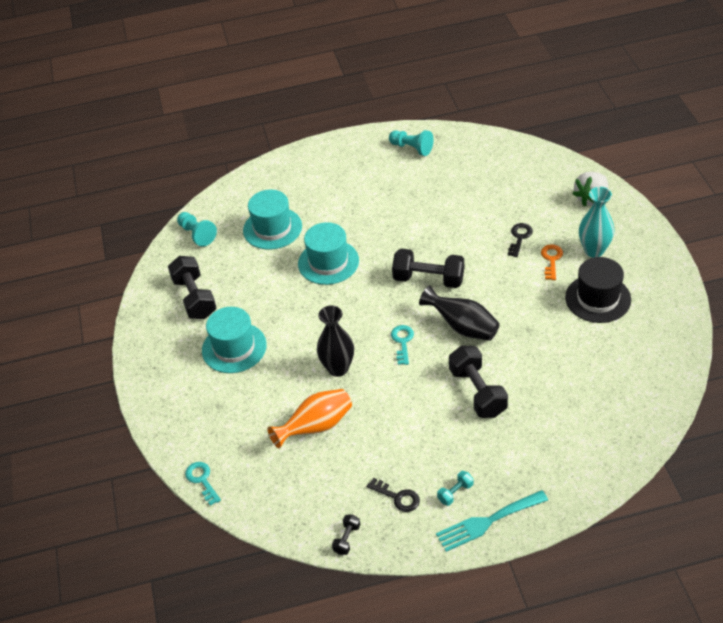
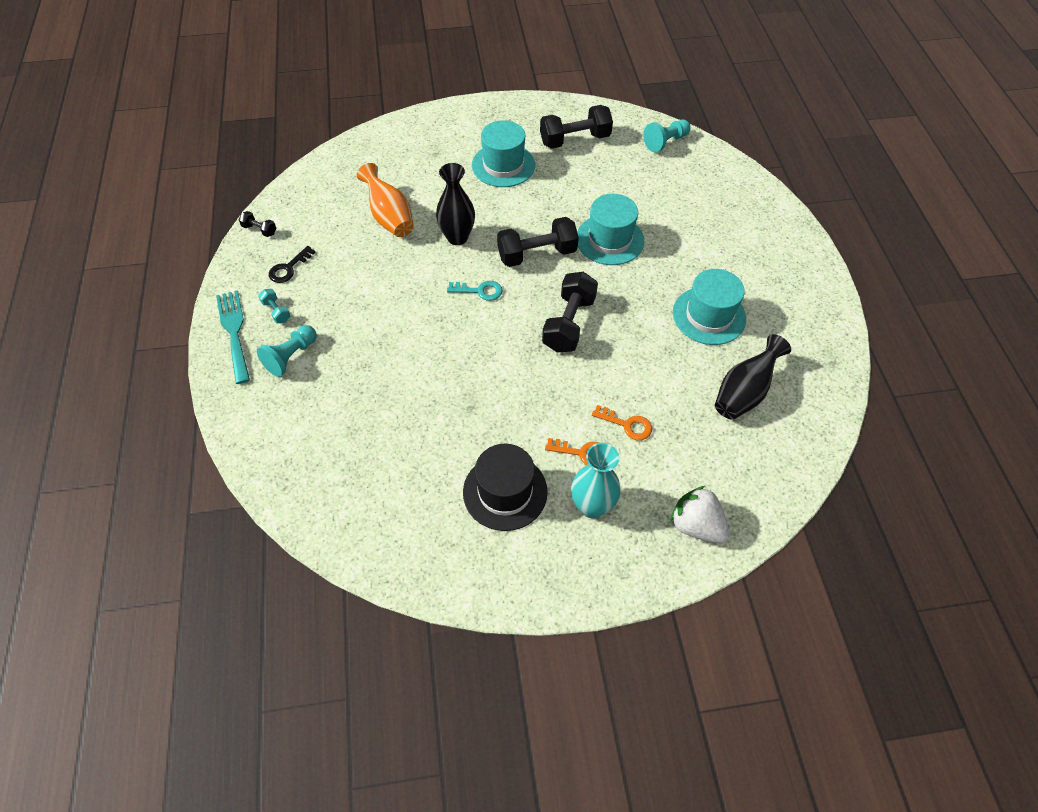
camera: 90 degrees right, 10 degrees up
turquoise key [185,462,221,506] -> none
turquoise hat [243,190,302,249] -> turquoise hat moved to [673,269,746,345]
turquoise pawn [389,130,434,156] -> turquoise pawn moved to [257,325,317,377]
black vase [419,285,500,341] -> black vase moved to [715,334,791,420]
black dumbbell [449,345,508,418] -> black dumbbell moved to [497,217,579,267]
black key [508,223,533,257] -> orange key [592,405,652,440]

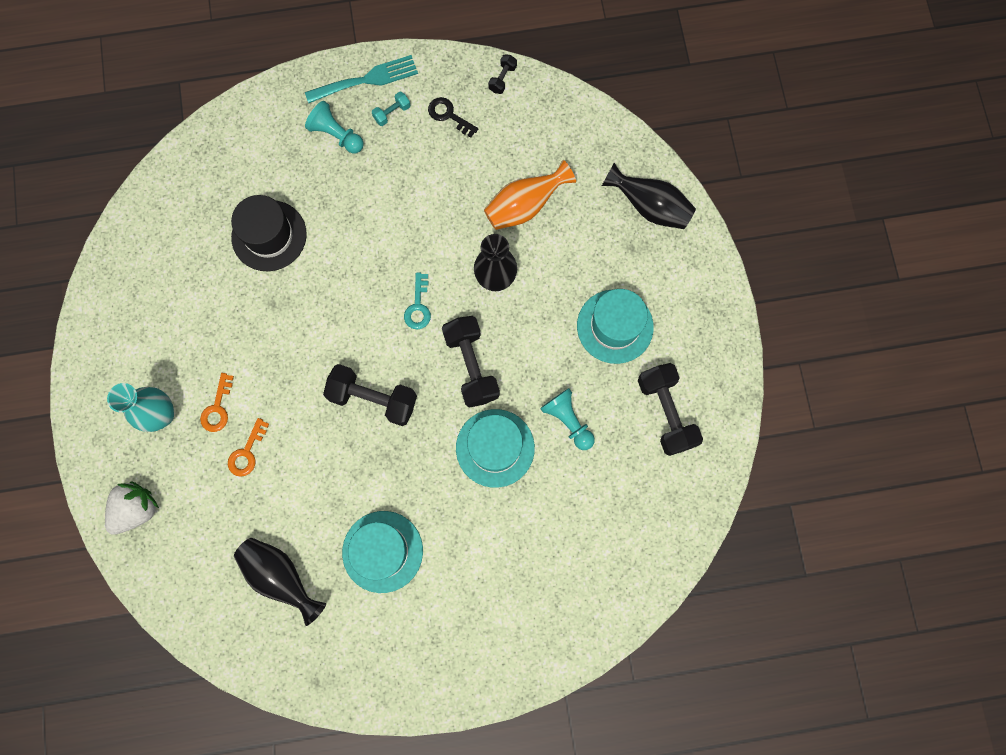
camera: 90 degrees right, 20 degrees up
black hat [463,444,548,531] -> black hat moved to [231,195,307,271]
turquoise pawn [643,119,691,152] -> turquoise pawn moved to [540,388,595,450]
none -> black vase [602,163,696,229]

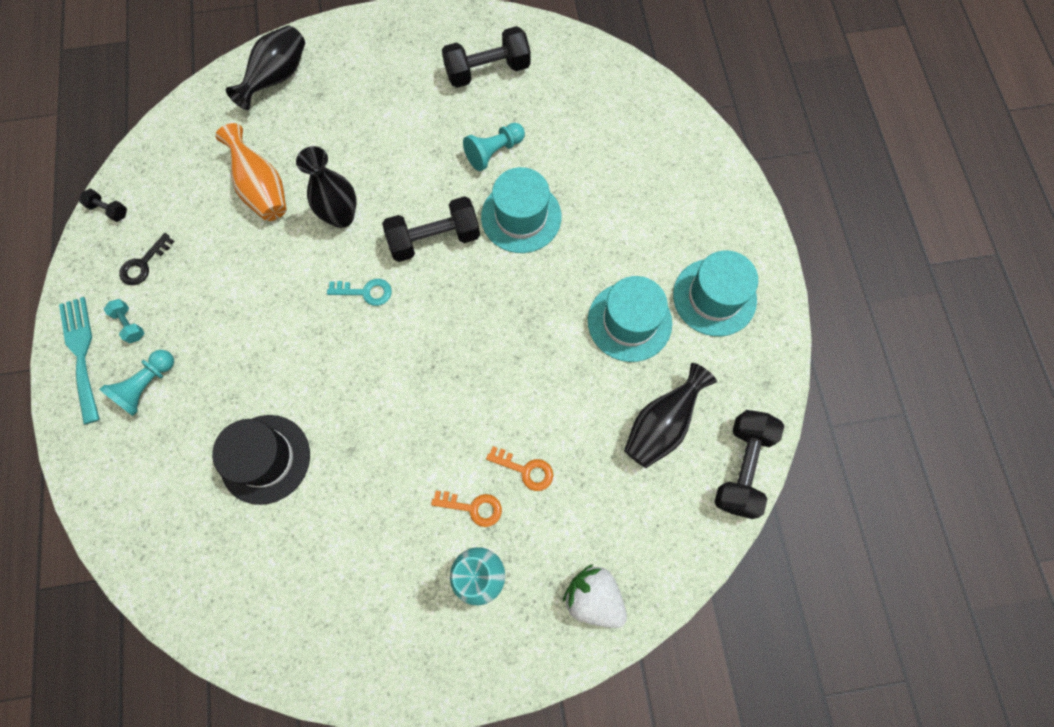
camera: 90 degrees left, 5 degrees down
black dumbbell [323,364,417,426] -> black dumbbell moved to [715,410,784,519]
turquoise hat [577,289,654,364] -> turquoise hat moved to [673,250,758,336]

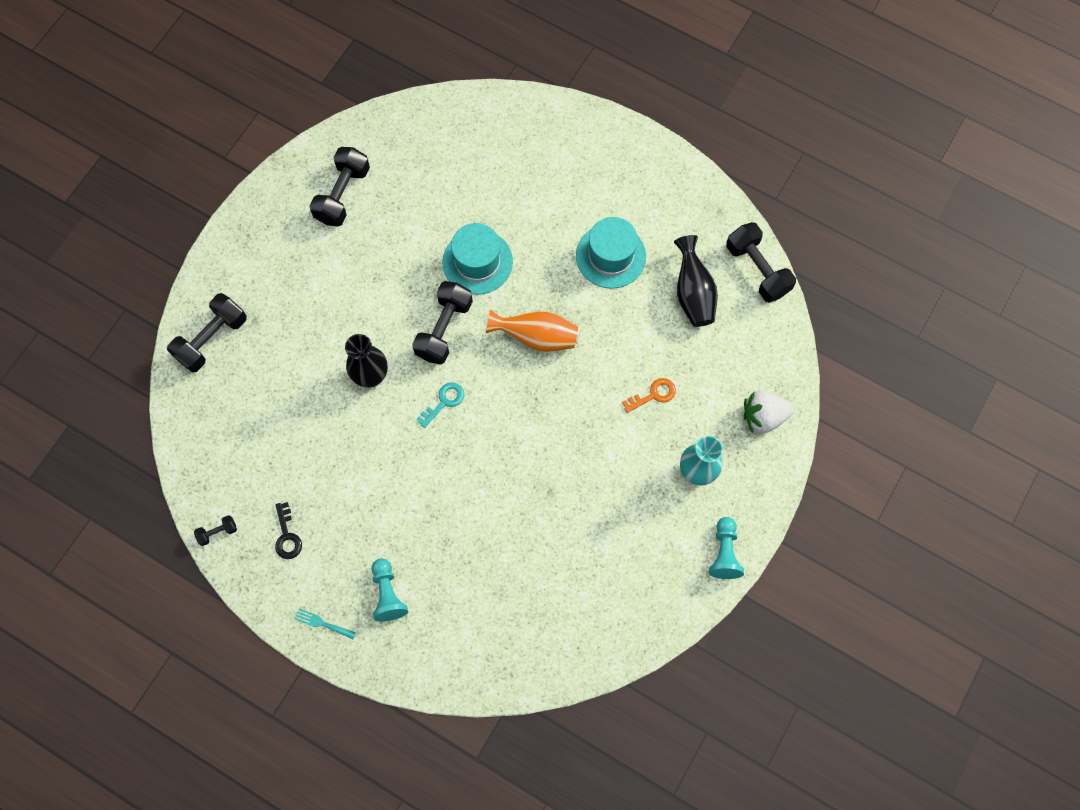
camera: 50 degrees left, 0 degrees up
turquoise fork [59,297,100,424] -> turquoise fork [295,608,356,639], size x0.52
turquoise dumbbell [104,299,145,343] -> none
black hat [212,415,310,505] -> none
orange vase [215,123,287,221] -> orange vase moved to [486,309,578,352]
black vase [226,25,305,110] -> black dumbbell [167,293,247,373]
orange key [431,491,502,527] -> none
turquoise pawn [463,123,525,171] -> turquoise pawn moved to [709,517,744,579]
turquoise hat [673,250,758,336] -> none

